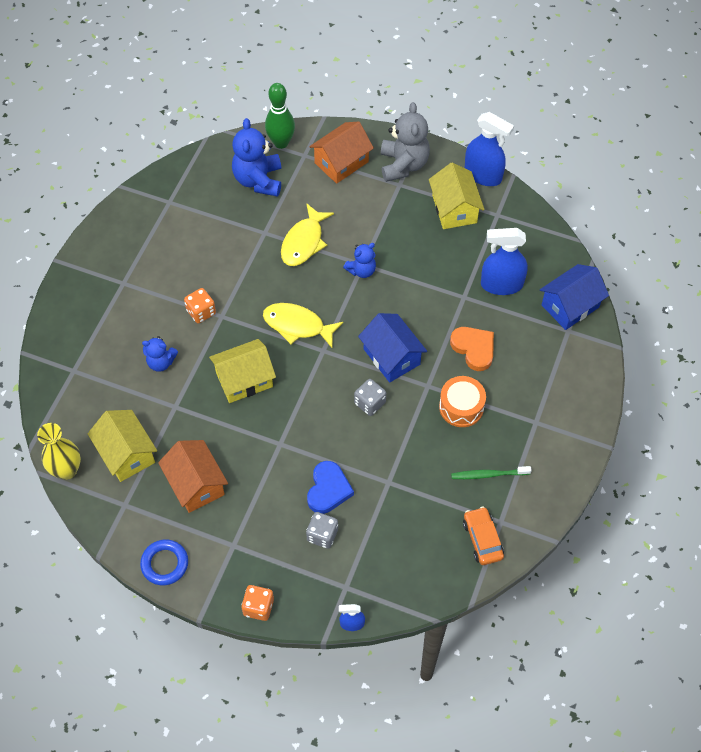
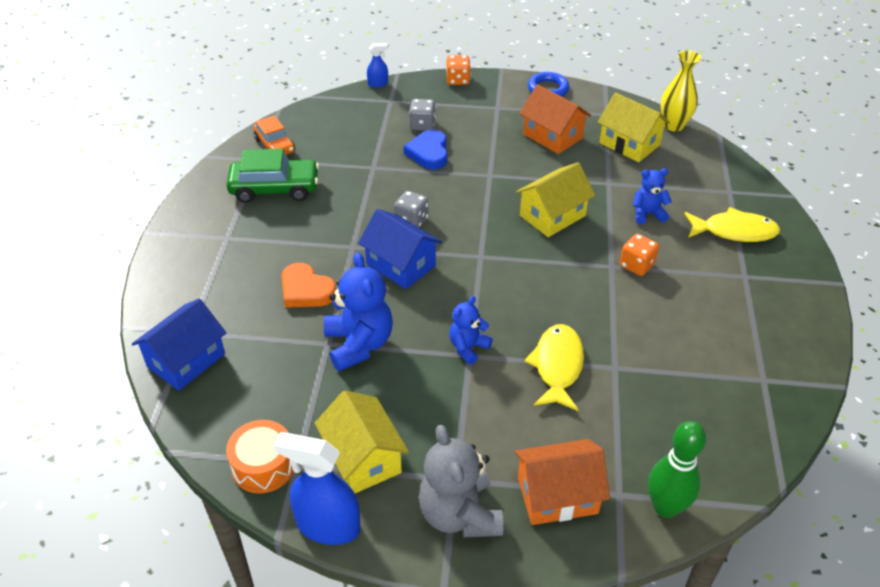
camera: 165 degrees right, 15 degrees down
blue teddy bear [232,118,281,197] -> blue teddy bear moved to [324,252,393,371]
yellow fish [263,303,344,348] -> yellow fish moved to [684,207,780,242]
orange house [309,122,374,184] -> orange house turned 45 degrees clockwise [515,439,610,525]
orange drum [439,376,486,427] -> orange drum moved to [226,420,294,494]
green toothbrush [451,466,532,479] -> green car [226,149,319,203]
blue spray bottle [481,228,528,295] -> none

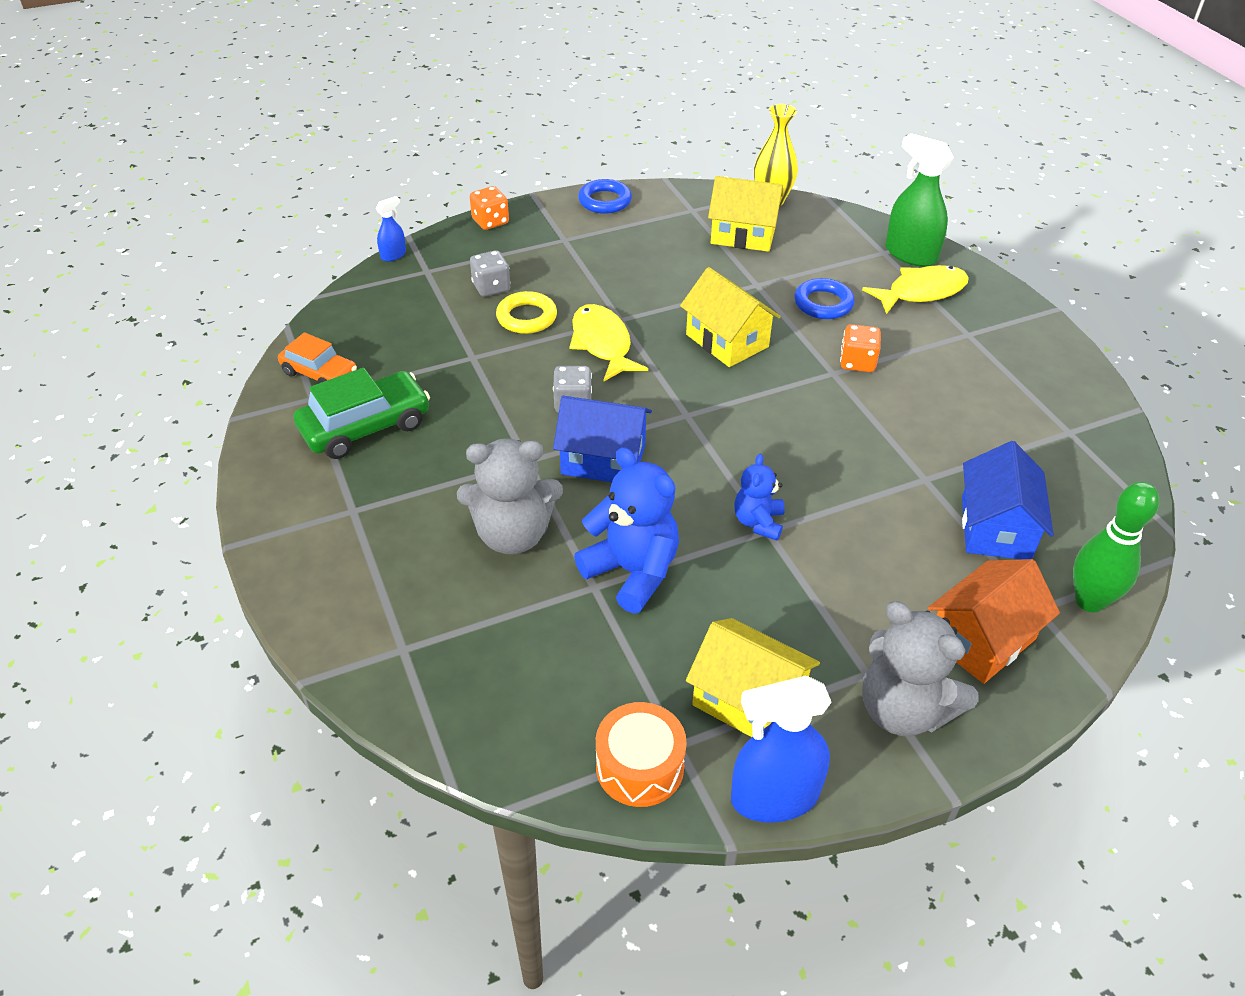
camera: 30 degrees left, 0 degrees up
blue house [132,298,226,391] -> blue house moved to [962,441,1054,559]
orange heart [281,263,336,308] -> grey teddy bear [457,438,563,555]
blue heart [404,129,448,170] -> yellow ring [496,291,557,334]
yellow house [516,162,595,237] -> yellow house turned 60 degrees counterclockwise [680,267,781,367]
orange house [519,84,591,154] -> none
yellow fish [524,324,584,411] -> yellow fish moved to [569,304,648,381]
blue teddy bear [633,168,672,224] -> blue ring [794,278,855,319]
none -> green spray bottle [885,133,954,267]

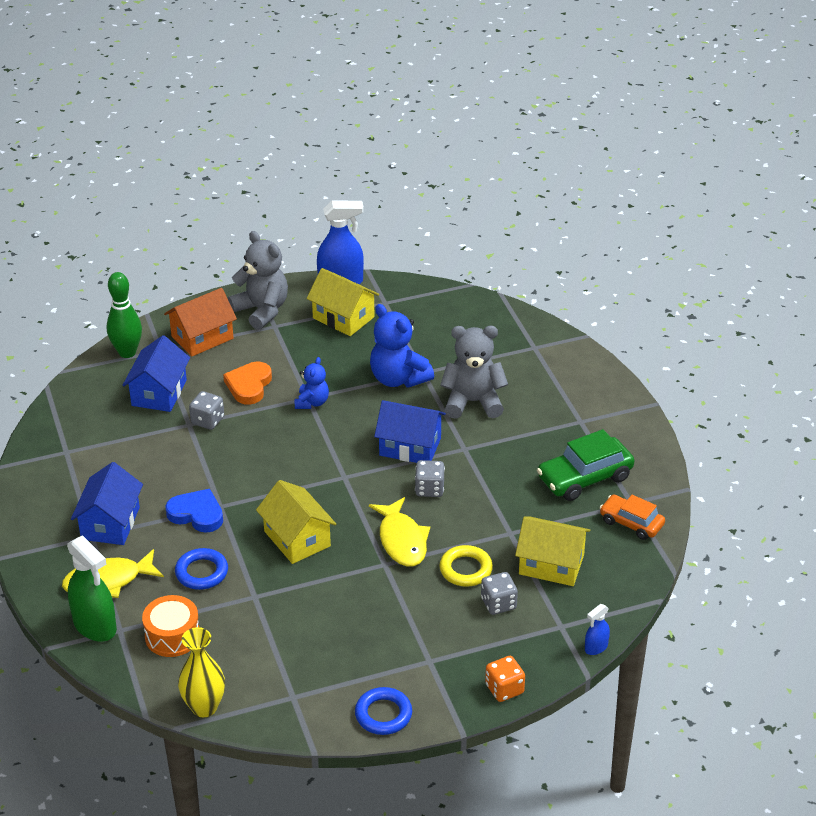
camera: 175 degrees left, 5 degrees down
orange drum [596,702,687,807] -> orange drum moved to [142,595,199,657]
yellow house [708,176,783,252] -> yellow house moved to [515,516,590,586]
orange dice [840,324,881,372] -> blue heart [165,489,223,533]
none -> blue house [71,462,143,545]
none -> grey dice [189,391,224,430]
none -> orange heart [223,362,272,405]

